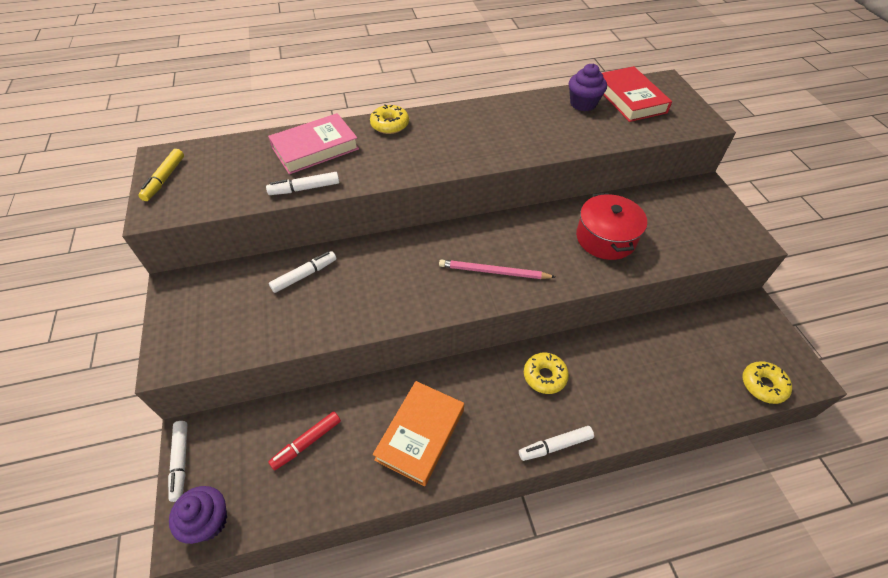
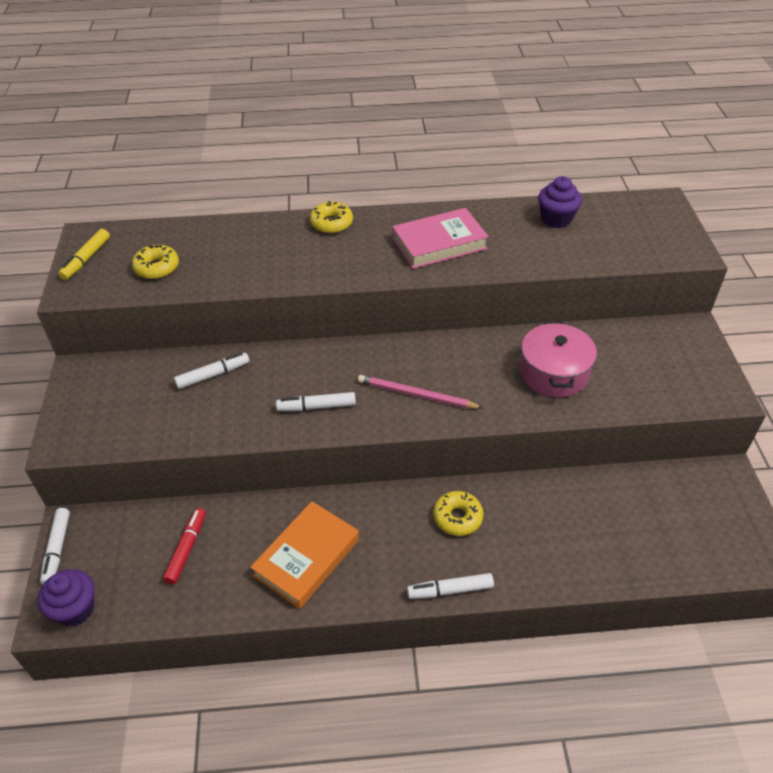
camera: 10 degrees right, 5 degrees down
white marker [266,172,339,195] -> white marker moved to [276,392,356,411]
pink book [268,113,359,174] -> pink book moved to [392,208,489,269]
red marker [268,411,341,471] -> red marker turned 135 degrees clockwise [163,508,206,585]
red pot [576,193,647,260] -> pink pot [520,322,597,398]
red book [602,66,672,122] -> none
yellow donut [743,361,792,404] -> yellow donut moved to [132,245,179,279]

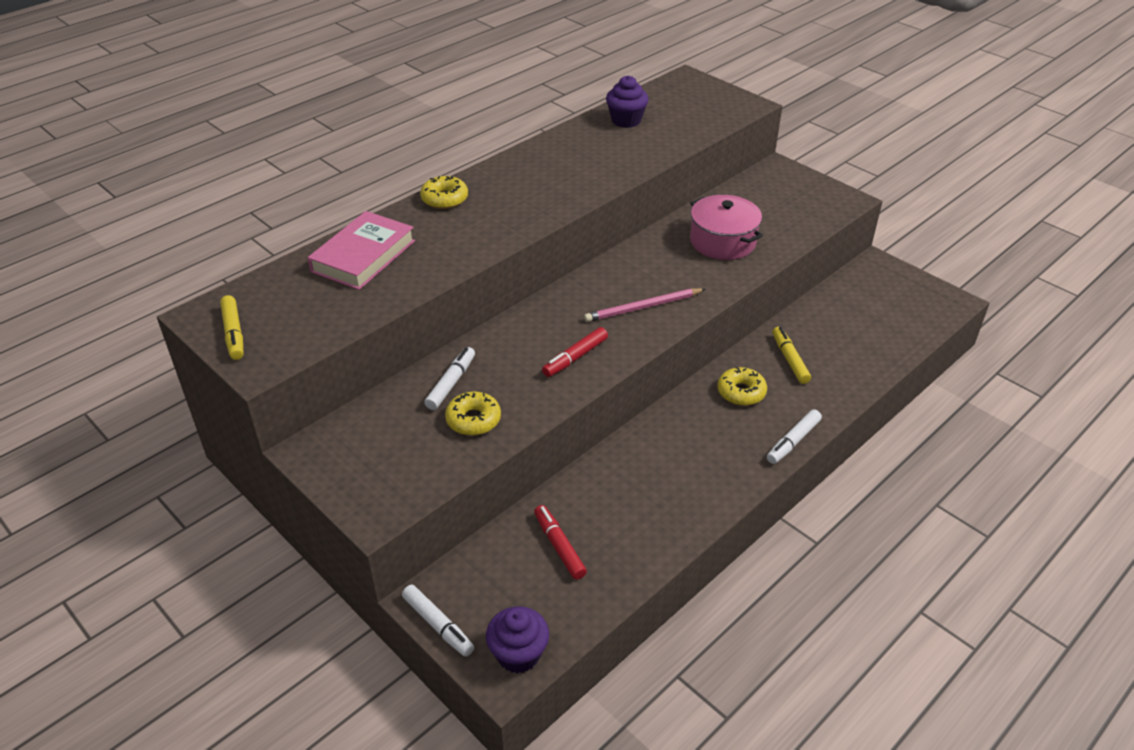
camera: 40 degrees left, 5 degrees down
yellow donut [132,245,179,279] -> yellow donut moved to [445,392,501,436]
orange book [250,501,359,609] -> none
white marker [276,392,356,411] -> red marker [542,327,608,377]
pink book [392,208,489,269] -> pink book moved to [308,211,415,290]
none -> yellow marker [772,327,811,384]

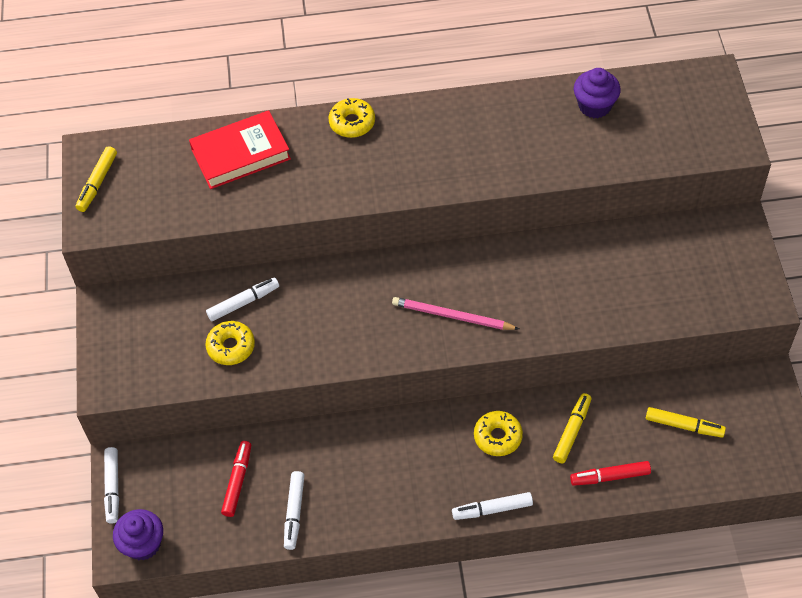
camera: 40 degrees right, 15 degrees up
pink book [308,211,415,290] -> red book [189,110,291,189]
red marker [542,327,608,377] -> red marker moved to [570,461,651,486]
pink pot [690,195,763,260] -> none
none -> white marker [284,471,305,550]
none -> yellow marker [646,407,726,437]

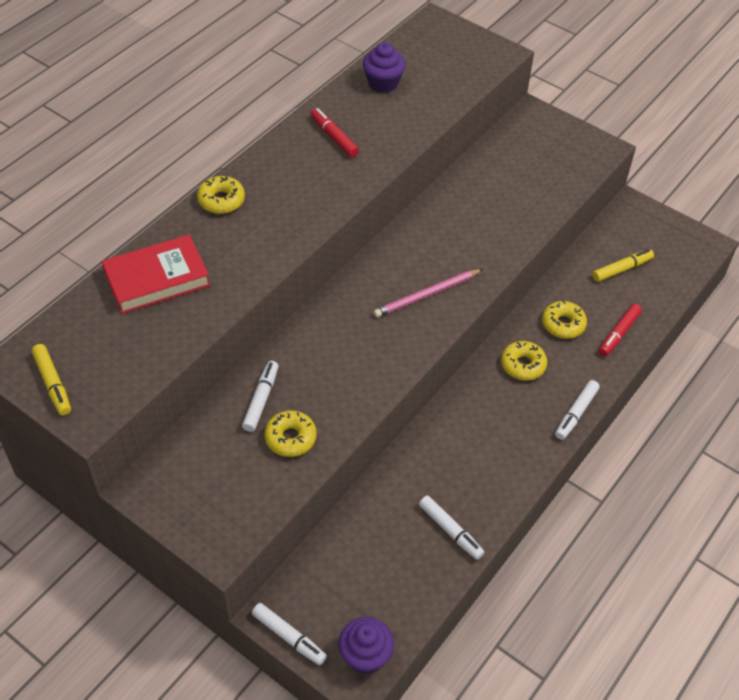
camera: 50 degrees left, 5 degrees down
red book [189,110,291,189] -> red book turned 45 degrees clockwise [102,235,210,314]
red marker [221,441,251,517] -> red marker moved to [311,108,359,158]
yellow marker [553,393,592,463] -> yellow donut [542,300,587,339]

